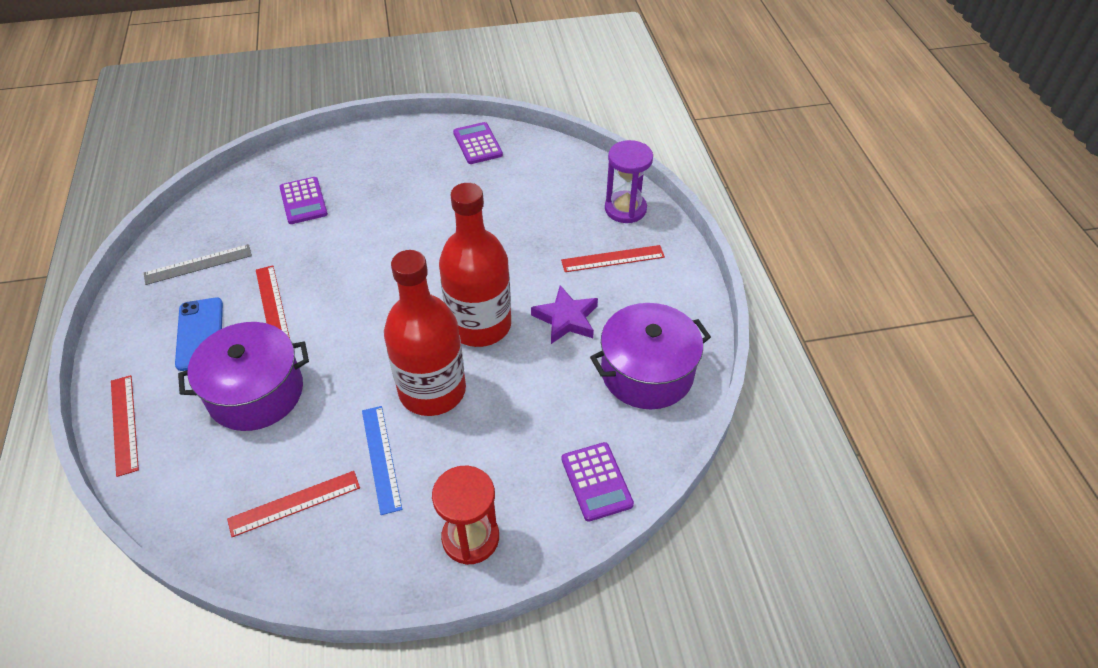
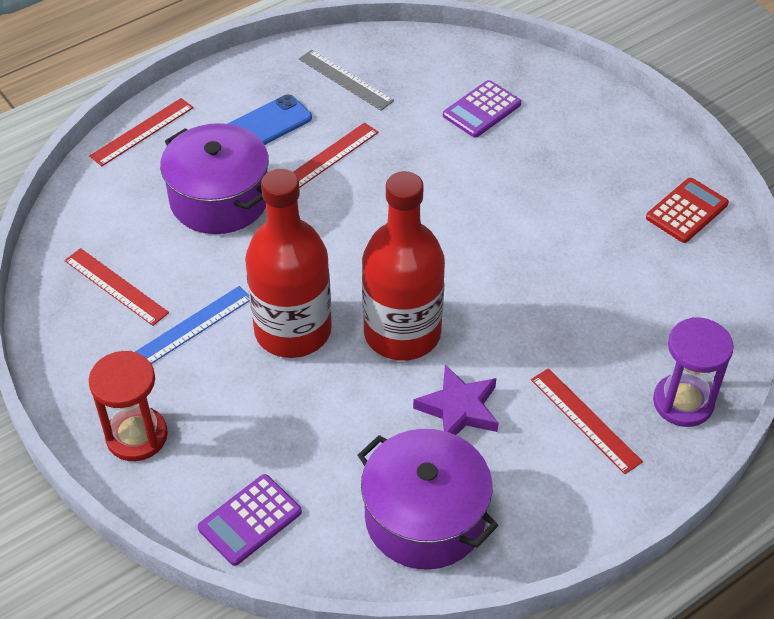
camera: 65 degrees right, 0 degrees up
purple calculator [453,122,503,164] -> red calculator [646,178,729,243]

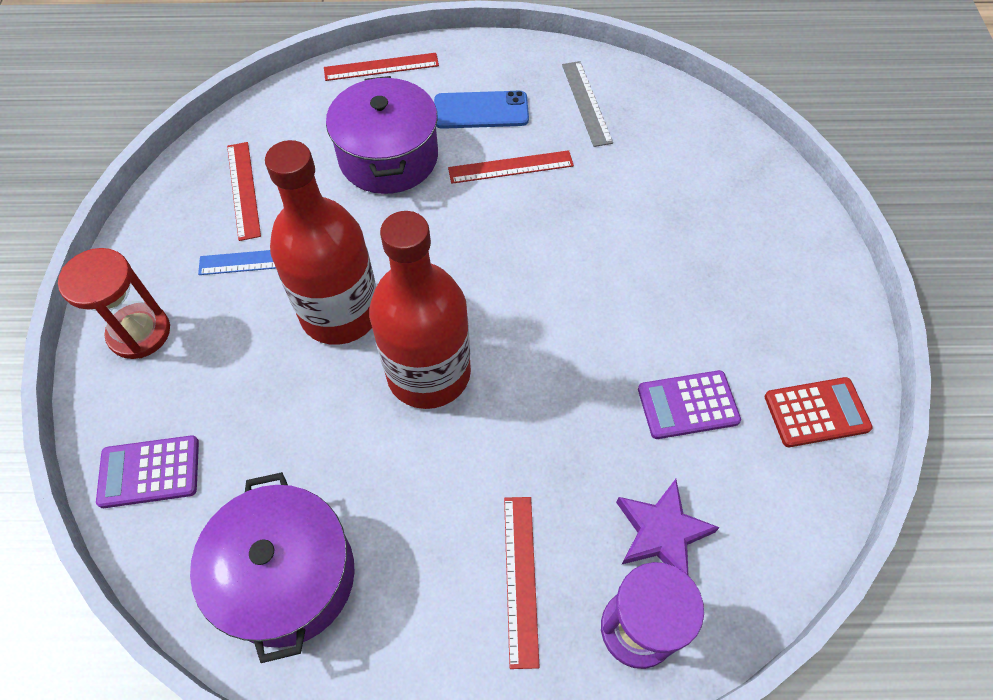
camera: 35 degrees right, 10 degrees up
purple star [413,365,498,435] -> purple star moved to [616,479,720,576]
purple calculator [443,80,521,138] -> purple calculator moved to [638,370,741,439]

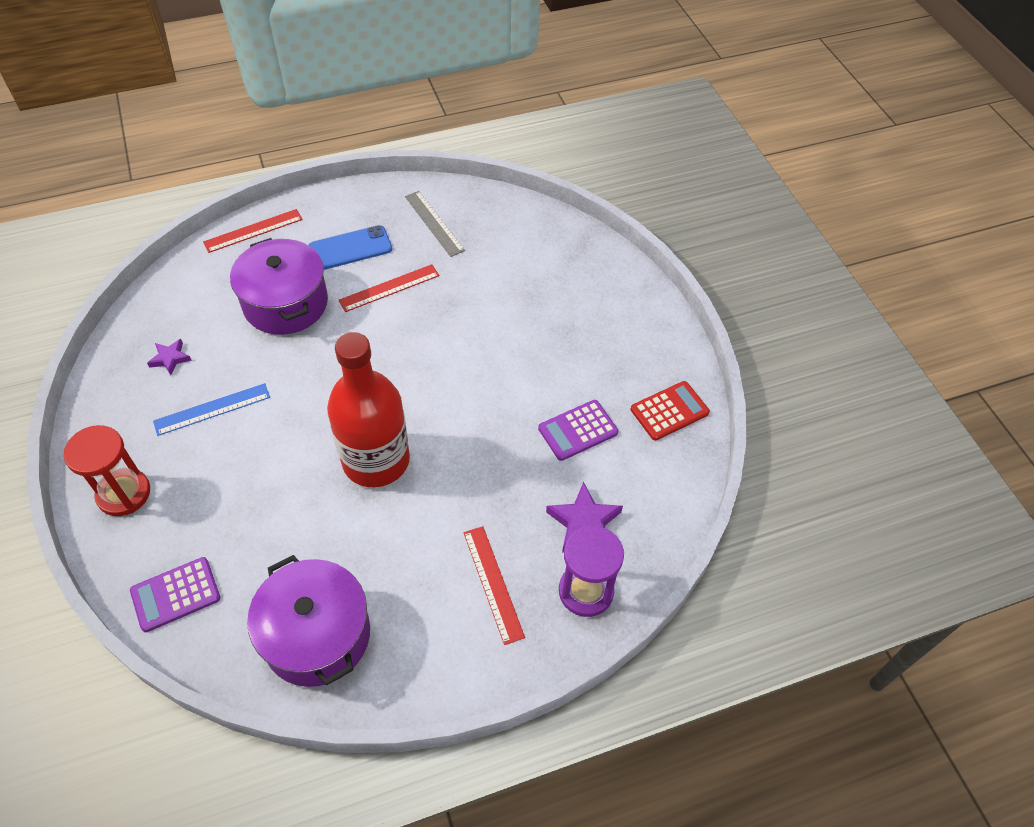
camera: 20 degrees left, 5 degrees down
red ruler [227,142,261,241] -> purple star [147,339,192,375]
red bottle [265,140,376,345] -> none

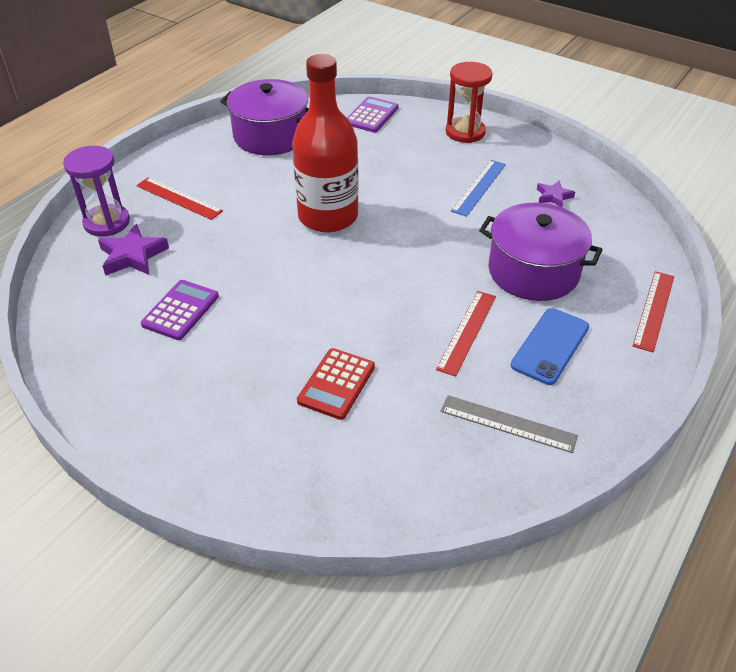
camera: 145 degrees right, 10 degrees down
red calculator [631,381,710,441] -> red calculator moved to [297,348,375,420]

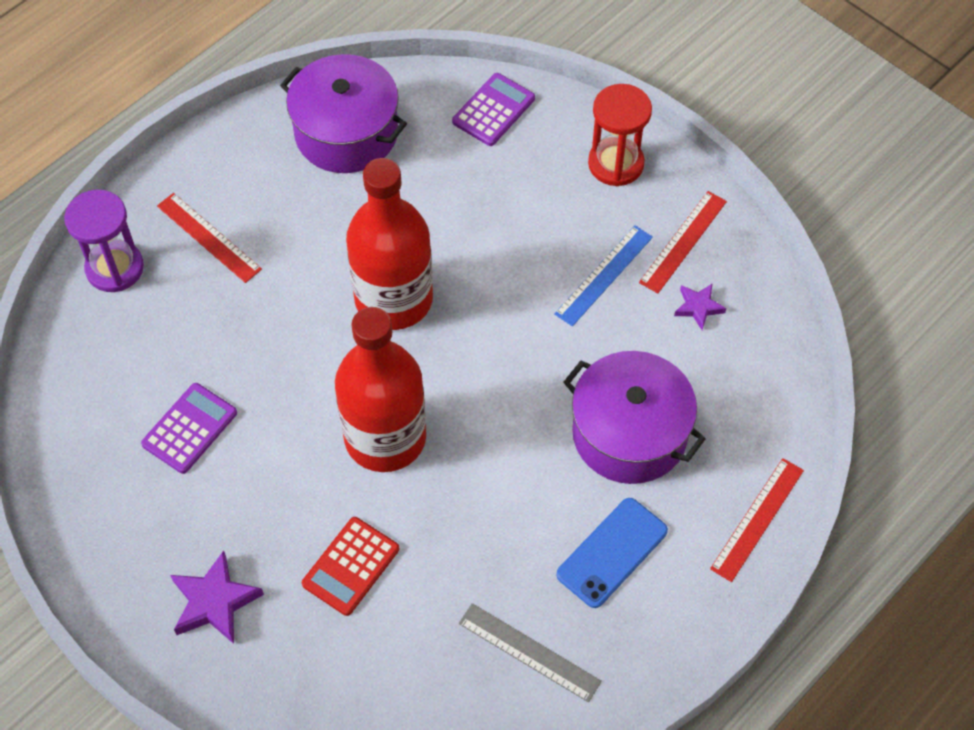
camera: 10 degrees right, 15 degrees up
purple star [98,224,169,276] -> purple star moved to [170,551,264,644]
red ruler [436,291,496,377] -> red ruler moved to [639,191,727,293]
none -> red bottle [335,307,426,472]

